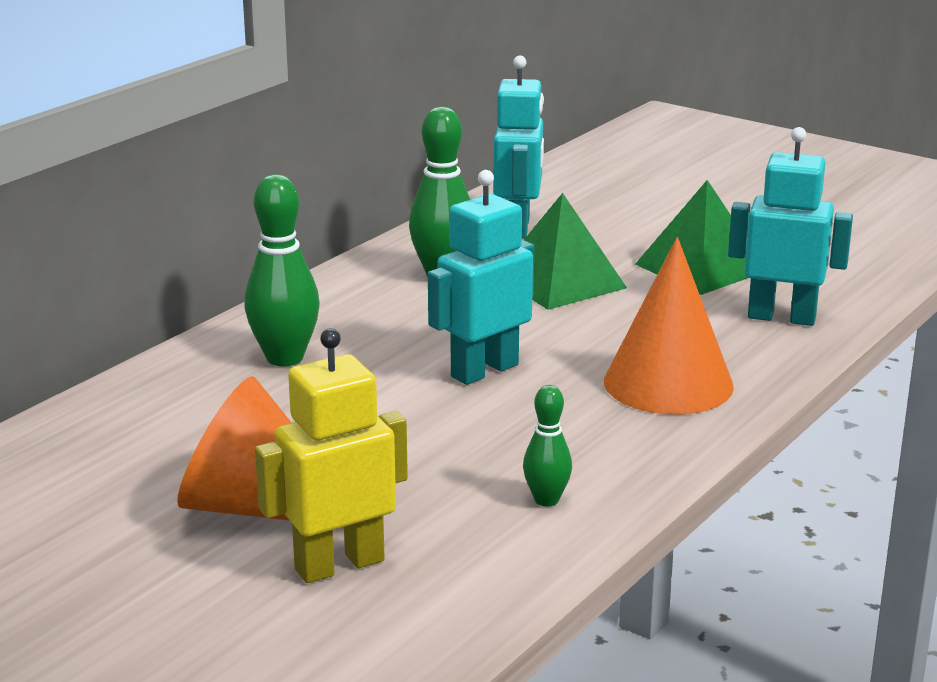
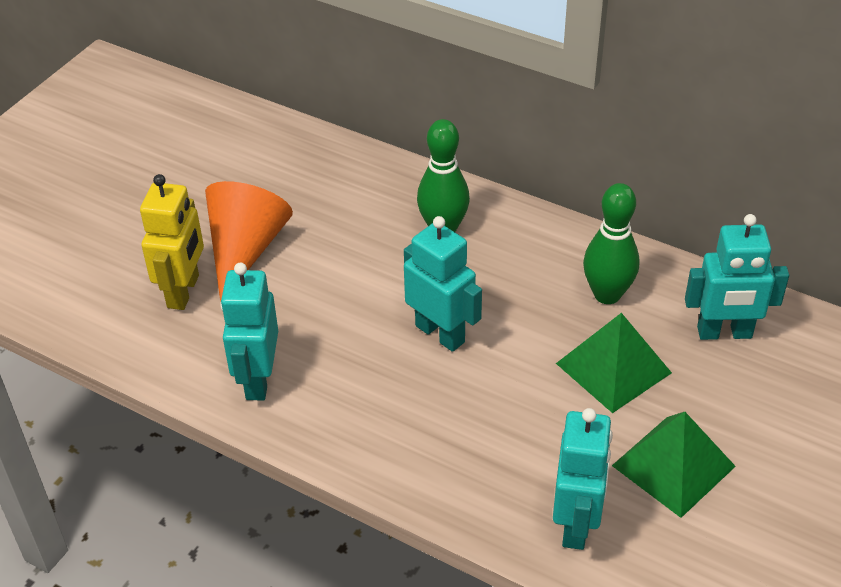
camera: 85 degrees right, 20 degrees up
yellow robot [255,328,408,583] -> yellow robot turned 45 degrees clockwise [140,174,204,310]
green bowling pin [523,385,572,507] -> turquoise robot [220,263,278,400]
orange cone [604,237,734,415] -> none

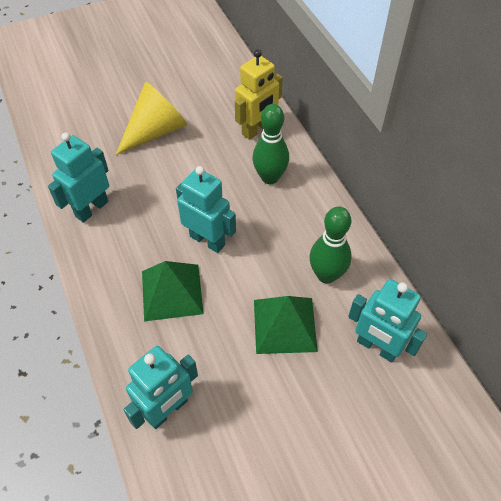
camera: 35 degrees right, 10 degrees up
yellow robot [140,174,204,310] -> yellow robot moved to [235,49,283,140]
orange cone [205,181,293,303] -> yellow cone [116,82,187,155]
turquoise robot [404,216,482,352] -> turquoise robot turned 45 degrees counterclockwise [176,166,236,253]
green pyramid [612,412,736,518] -> green pyramid moved to [142,261,204,321]

